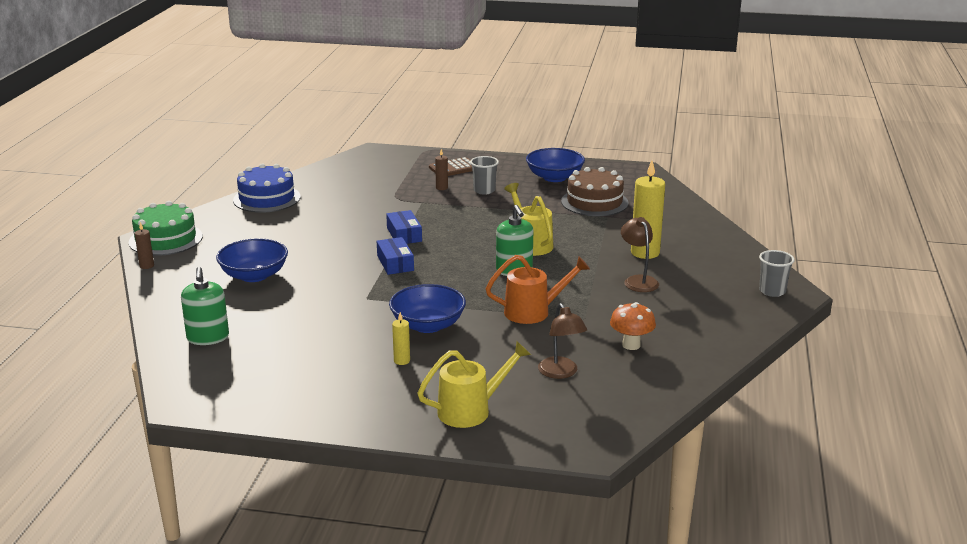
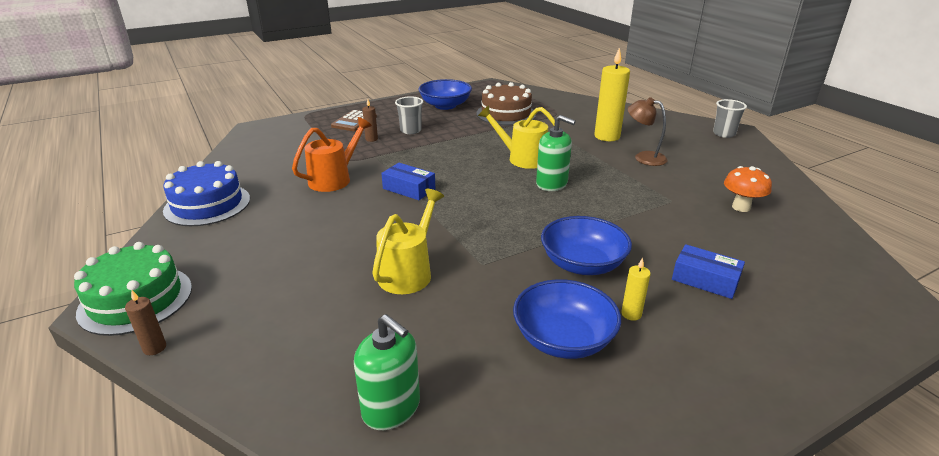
camera: 40 degrees left, 5 degrees up
blue bowl [216,238,288,282] -> blue bowl moved to [513,279,621,359]
blue box [377,237,414,275] -> blue box moved to [672,244,745,299]
yellow watering can [418,341,531,428] -> yellow watering can moved to [372,189,444,294]
orange watering can [486,255,590,324] -> orange watering can moved to [292,117,372,192]
brown lamp [538,303,587,379] -> none

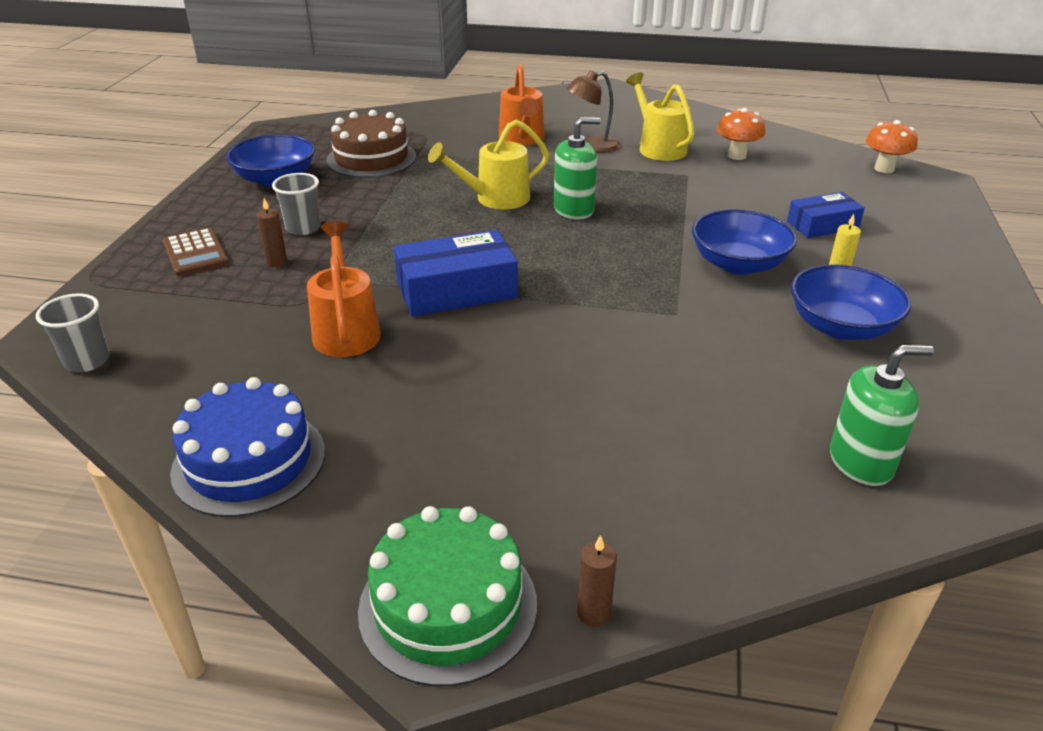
camera: 50 degrees left, 5 degrees up
yellow watering can [372,189,444,294] -> yellow watering can moved to [626,72,694,161]
blue box [381,163,435,200] -> blue box [394,230,518,316], size x1.60
yellow candle [594,47,630,141] -> orange watering can [499,64,544,146]
grey cup [713,99,747,138] -> grey cup moved to [36,293,110,372]
none -> orange mushroom [866,120,918,173]

